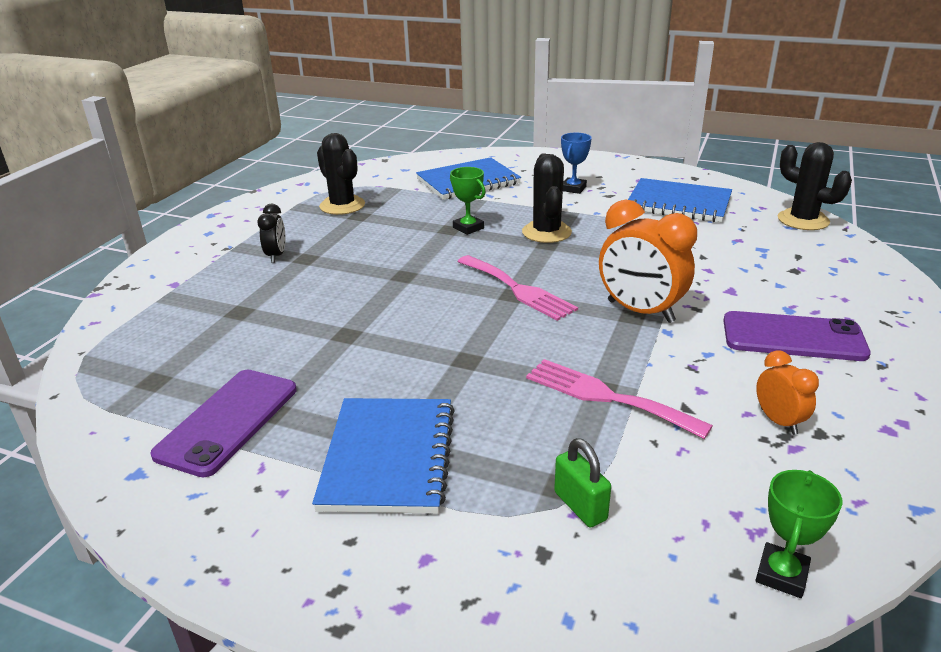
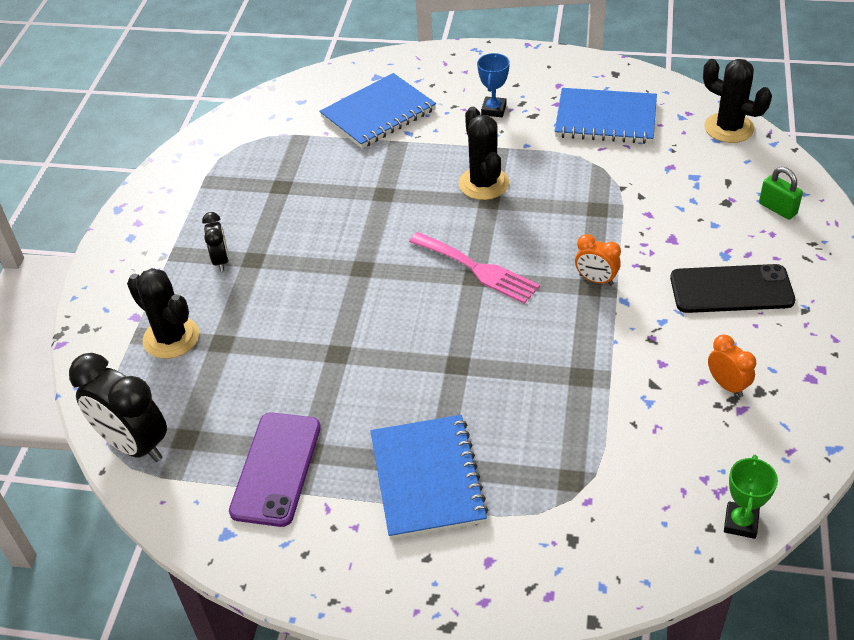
camera: 10 degrees left, 15 degrees up
black cactus [317,133,365,215] -> black cactus moved to [127,268,199,359]
green trophy [450,167,486,235] -> none
pink fork [526,359,713,439] -> none
green padlock [554,438,611,527] -> green padlock moved to [759,167,803,220]
orange clock [599,200,697,323] -> orange clock [575,234,621,285], size x0.53
purple phone [723,311,871,361] -> black phone [670,264,795,313]
none -> black clock [69,353,167,462]

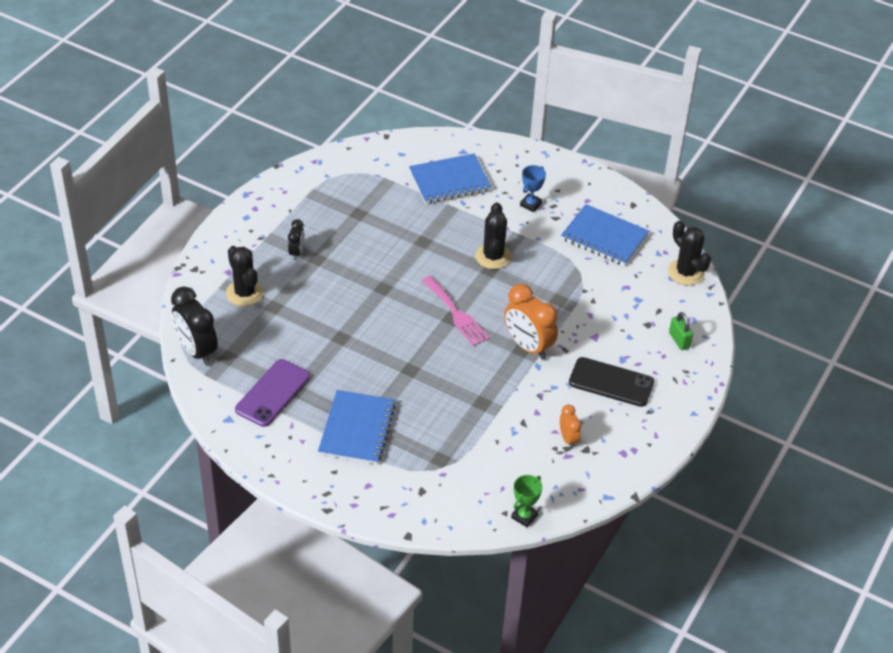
camera: 15 degrees right, 0 degrees up
orange clock [575,234,621,285] -> orange clock [504,284,558,360], size x1.90

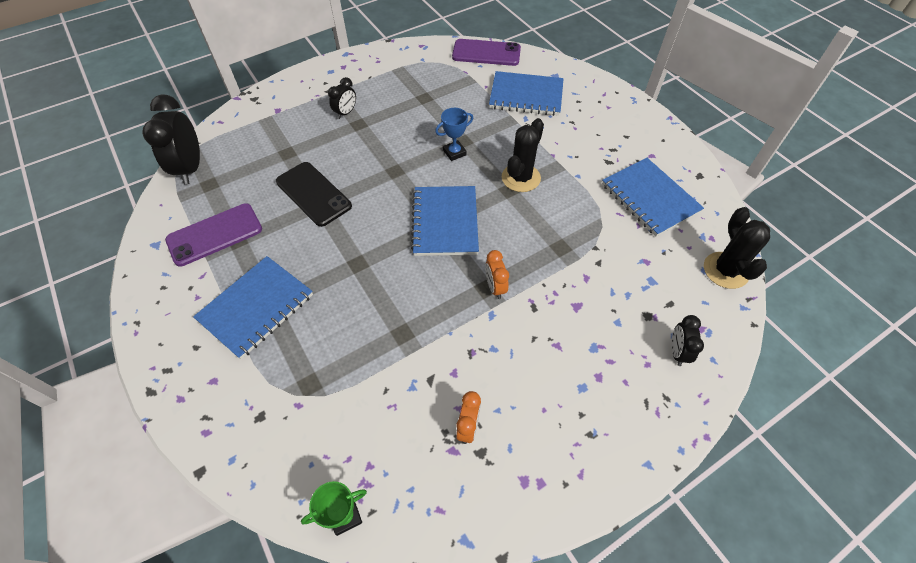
camera: 30 degrees right, 10 degrees up
black cactus [226,246,264,306] -> none
pink fork [422,276,490,346] -> blue notebook [411,186,479,256]
orange clock [504,284,558,360] -> orange clock [485,250,509,299], size x0.53
blue trophy [520,165,546,212] -> blue trophy moved to [435,108,473,161]
black phone [569,357,654,407] -> black phone moved to [276,162,352,227]
green padlock [669,312,693,350] -> black clock [671,315,704,366]
none -> purple phone [452,39,521,66]

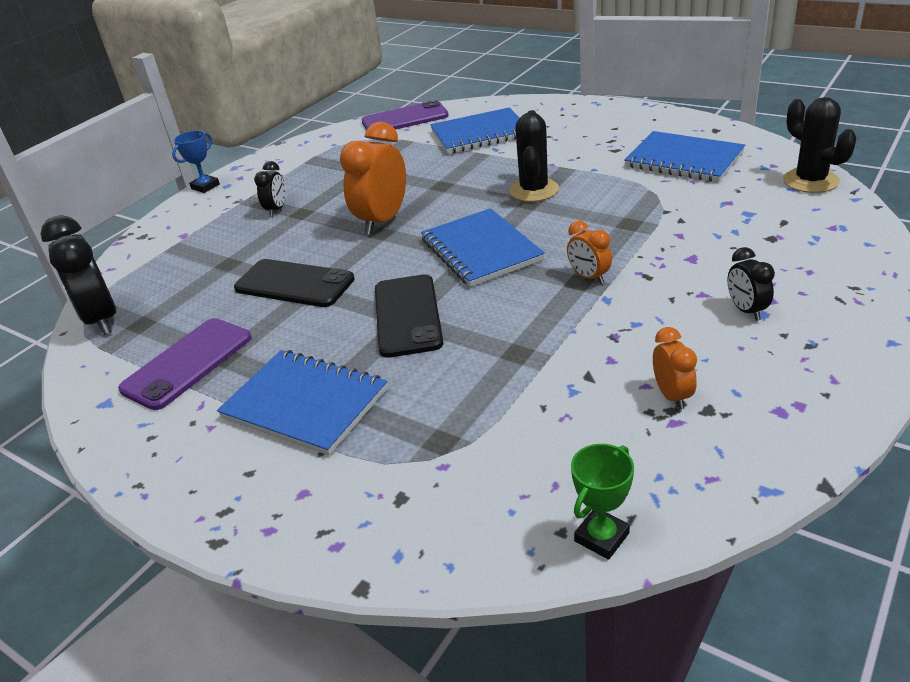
camera: 20 degrees left, 20 degrees down
blue notebook [193,256,313,359] -> blue notebook turned 75 degrees counterclockwise [217,350,387,455]
blue trophy [435,108,473,161] -> blue trophy moved to [172,131,220,193]
black clock [671,315,704,366] -> black clock moved to [727,247,775,321]
none -> orange clock [340,122,406,235]
none -> black phone [375,274,443,358]

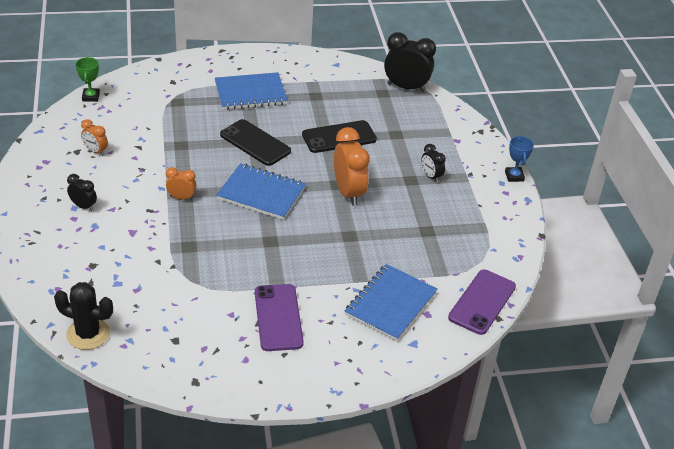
camera: 130 degrees right, 5 degrees up
purple phone [118,318,252,410] -> purple phone moved to [255,284,304,351]
black cactus [509,110,559,202] -> none
blue notebook [624,131,745,182] -> none

